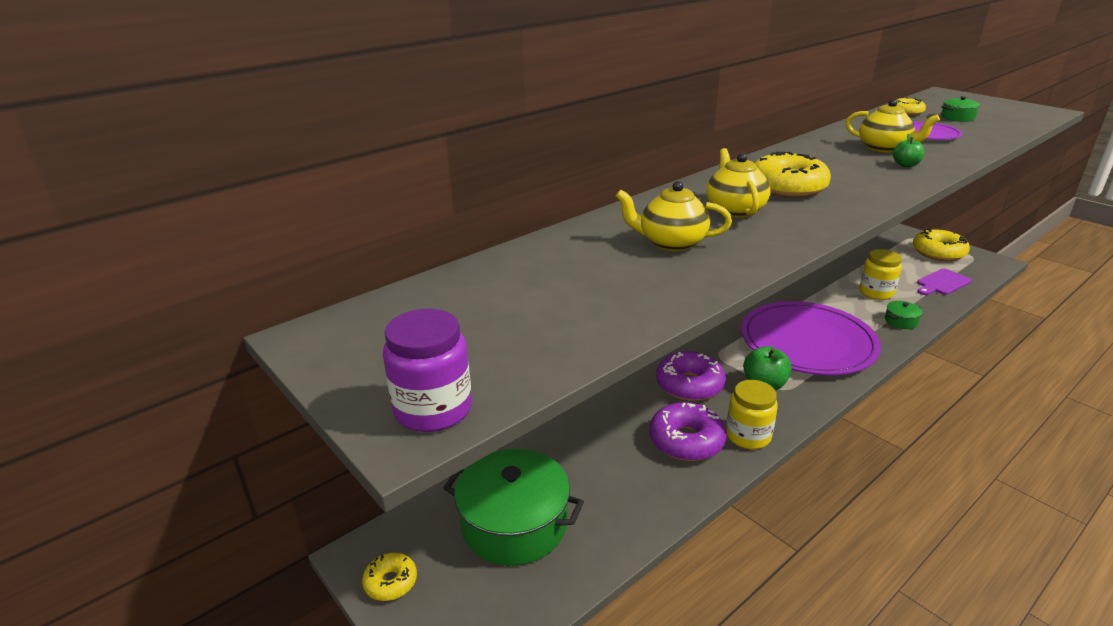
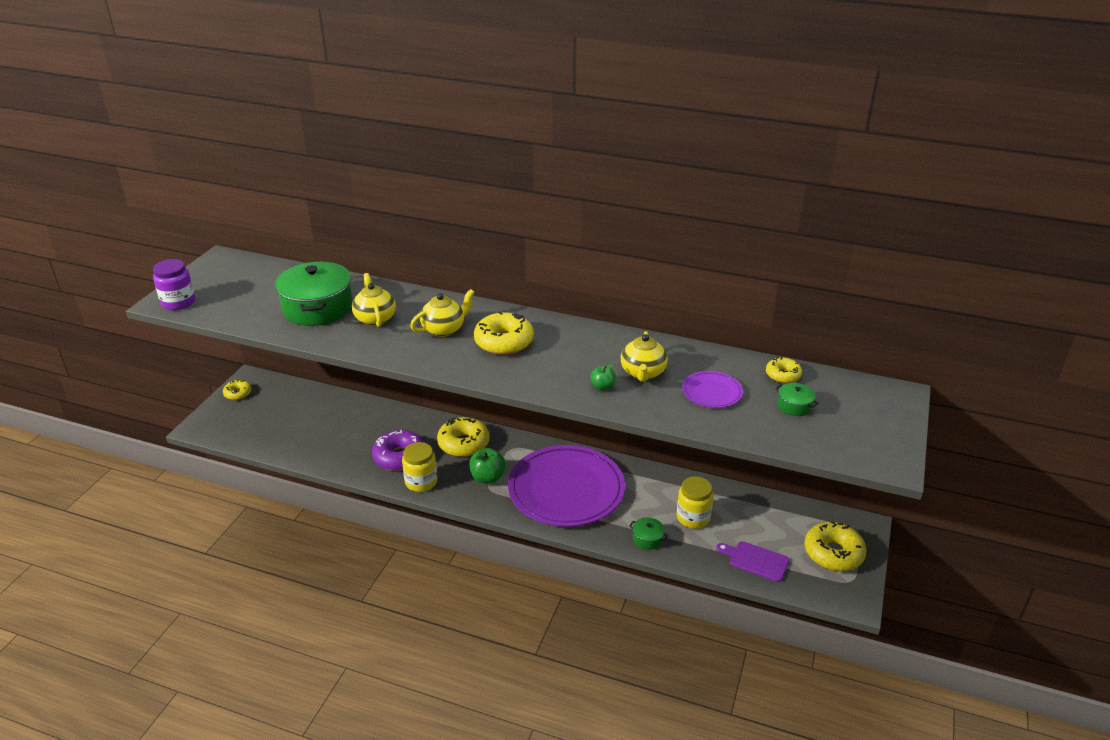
camera: 60 degrees right, 5 degrees up
green pot [443,449,584,566] -> green pot moved to [275,261,353,326]
purple donut [656,351,726,401] -> yellow donut [437,417,490,457]

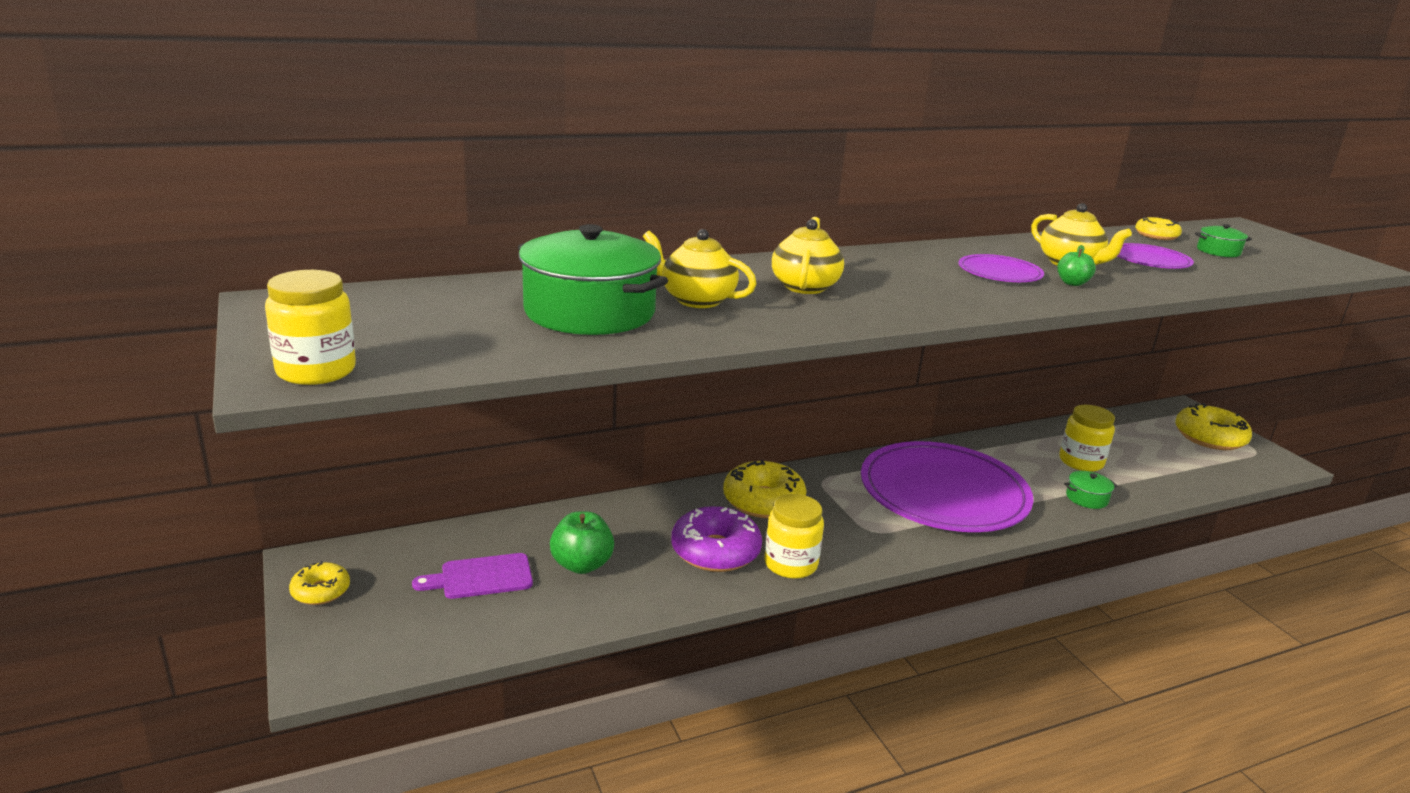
camera: 45 degrees left, 10 degrees down
purple jar [153,259,195,310] -> yellow jar [265,270,356,385]
green apple [469,448,506,484] -> green apple moved to [550,511,614,574]
yellow donut [474,311,534,355] -> none
purple cutting board [716,541,790,582] -> purple cutting board moved to [412,553,533,599]
none -> purple plate [958,254,1044,282]

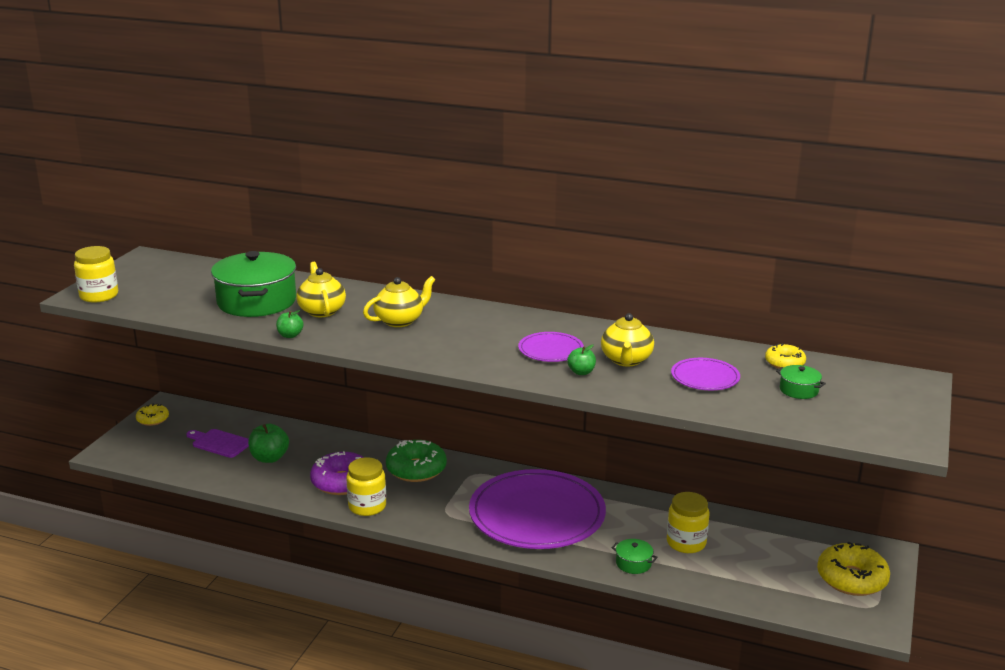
camera: 45 degrees right, 0 degrees up
yellow donut [723,460,807,518] -> green donut [386,440,447,482]
none -> green apple [276,310,304,338]

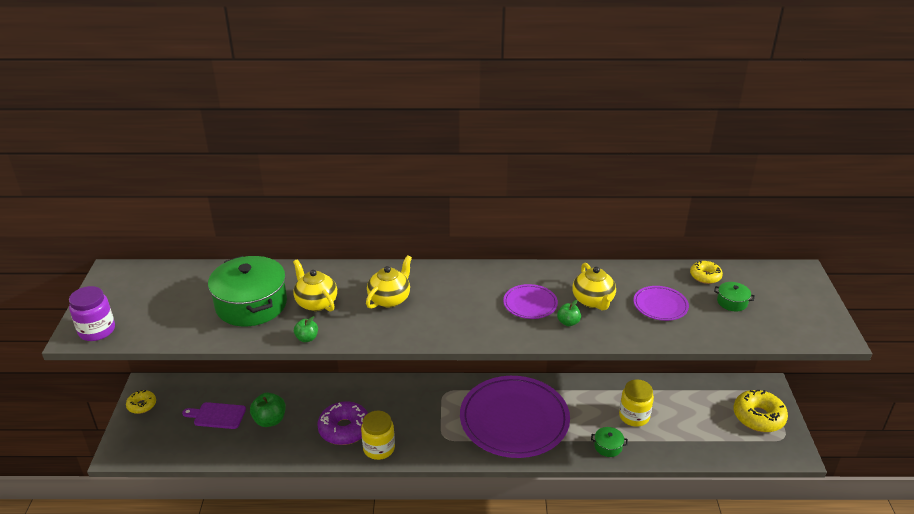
camera: 20 degrees left, 10 degrees up
yellow jar [74,246,118,303] -> purple jar [69,286,115,341]
green donut [386,440,447,482] -> none

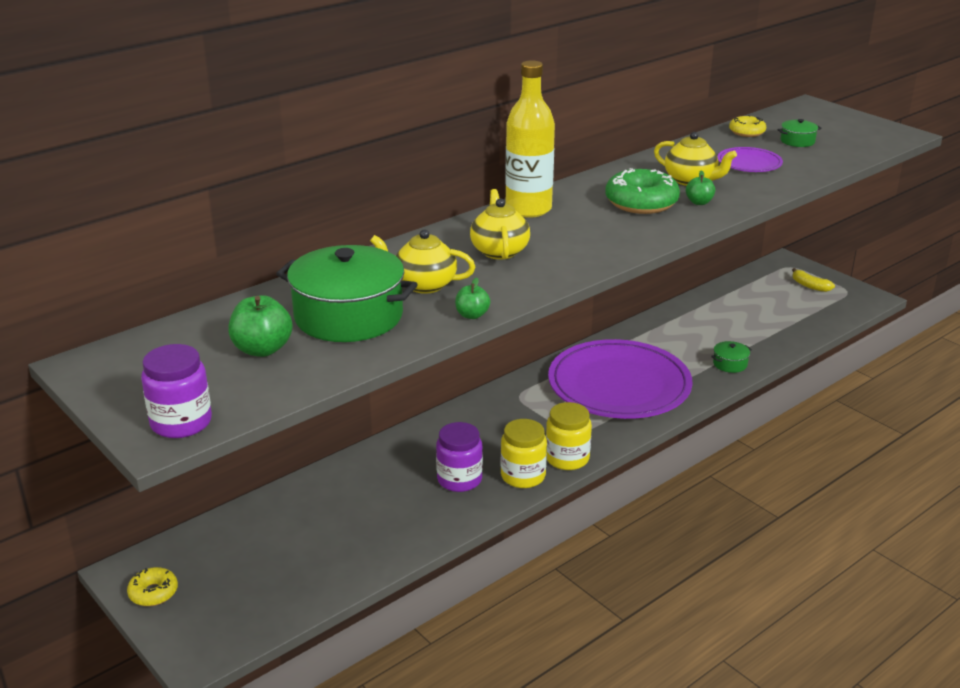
camera: 40 degrees left, 5 degrees down
purple cutting board [182,402,246,429] -> none
green apple [250,393,286,427] -> green apple moved to [228,295,293,357]
purple donut [317,401,368,445] -> purple jar [436,422,483,492]
purple plate [503,284,558,319] -> green donut [605,168,680,214]
yellow jar [619,379,654,427] -> yellow jar moved to [546,402,592,470]
yellow donut [733,390,788,432] -> yellow banana [792,268,835,292]
none -> yellow bottle [505,60,555,218]

